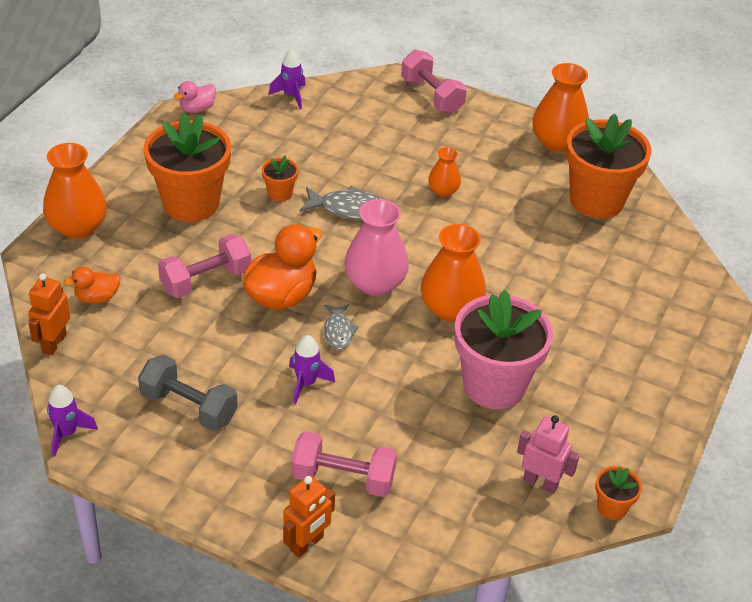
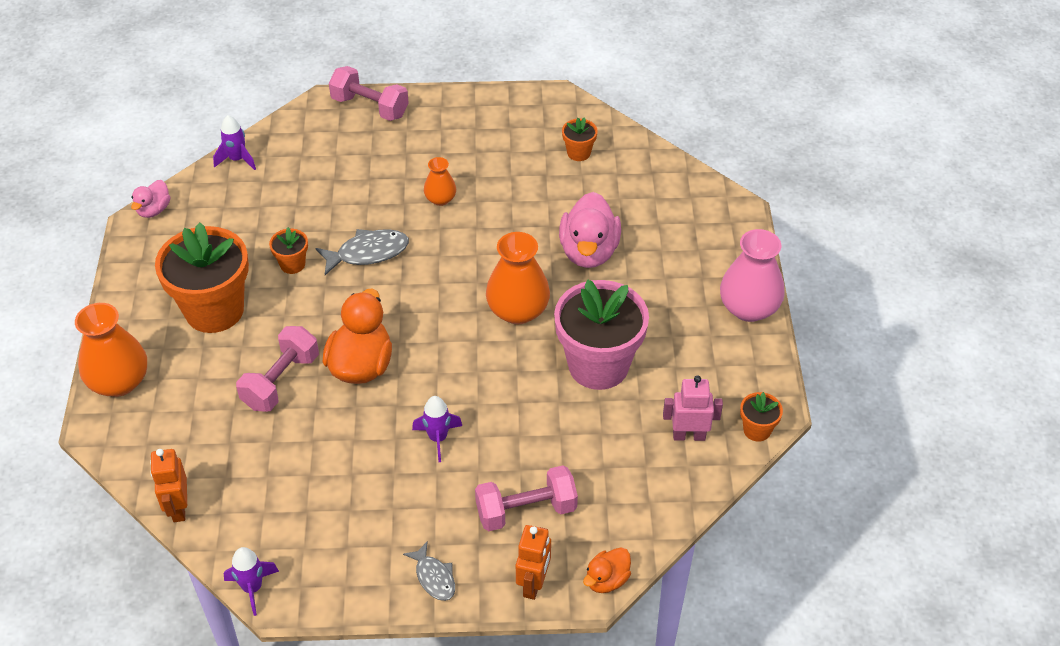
camera: 25 degrees left, 5 degrees up
orange duck [64,266,120,304] -> orange duck moved to [583,547,631,593]
grey dumbbell [138,354,238,431] -> none
grey fish [324,304,359,350] -> grey fish moved to [403,542,455,601]
pink vase [344,199,409,296] -> pink vase moved to [720,229,785,322]
orange vase [532,63,589,152] -> none
orange flower pot [566,114,652,219] -> orange flower pot [562,117,598,161], size x0.44
none -> pink duck [559,192,621,268]

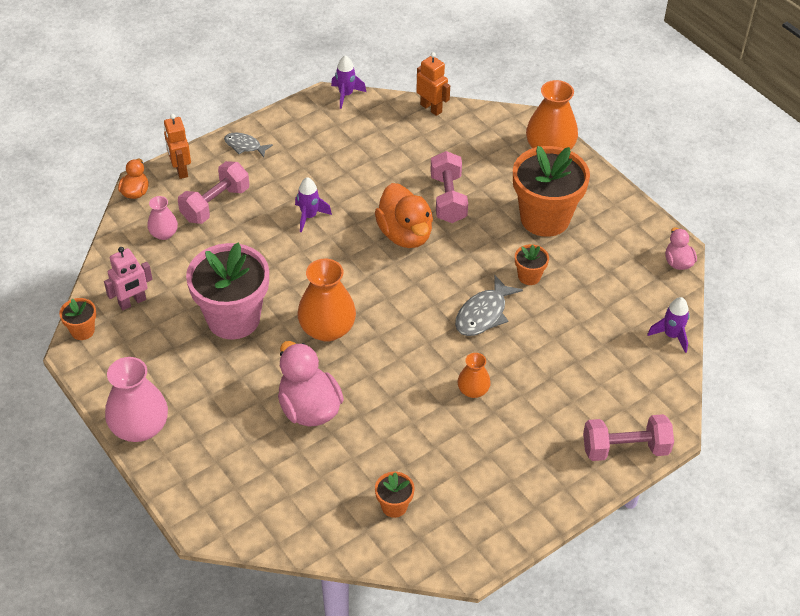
camera: 145 degrees right, 0 degrees up
none -> pink vase [147,196,178,240]

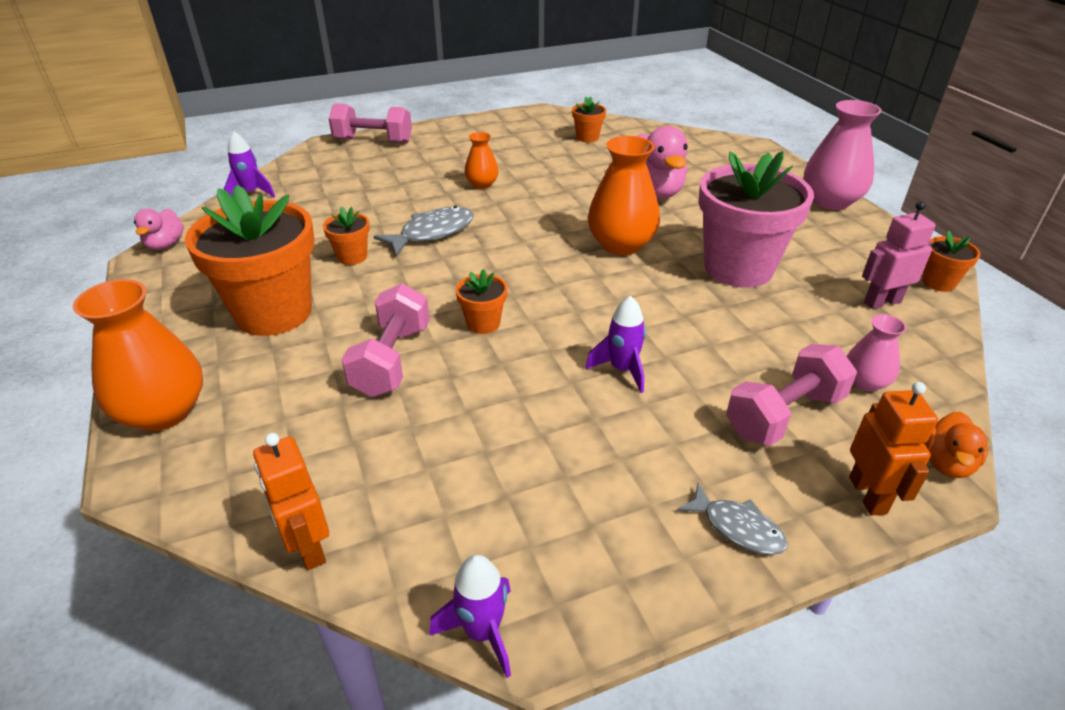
camera: 165 degrees left, 10 degrees down
orange duck [375,183,433,248] -> orange flower pot [456,269,507,334]

